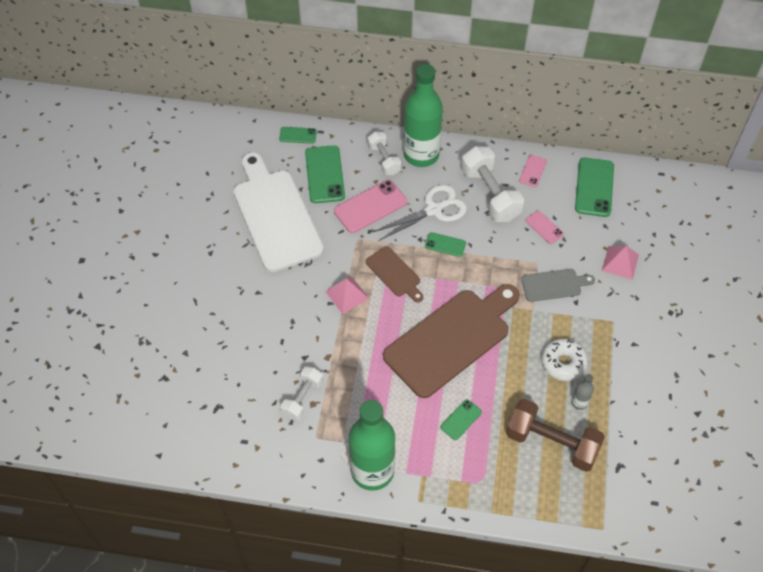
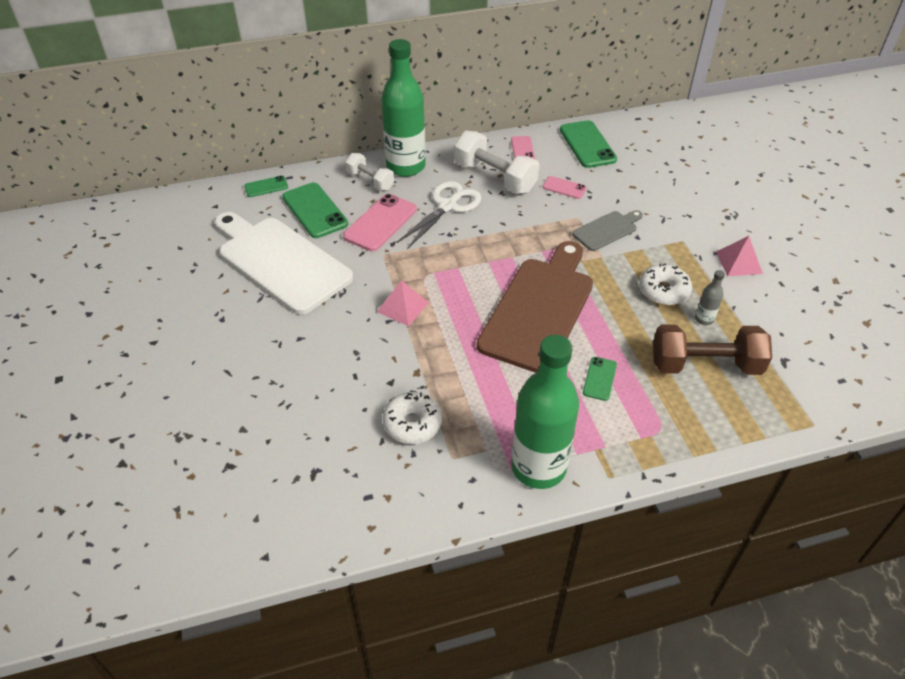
camera: 25 degrees left, 10 degrees down
white dumbbell [280,366,323,421] -> white donut [383,392,442,444]
brown cutting board [366,246,423,302] -> none
green phone [425,232,466,257] -> none
pink pyramid [602,246,639,280] -> pink pyramid moved to [716,236,763,276]

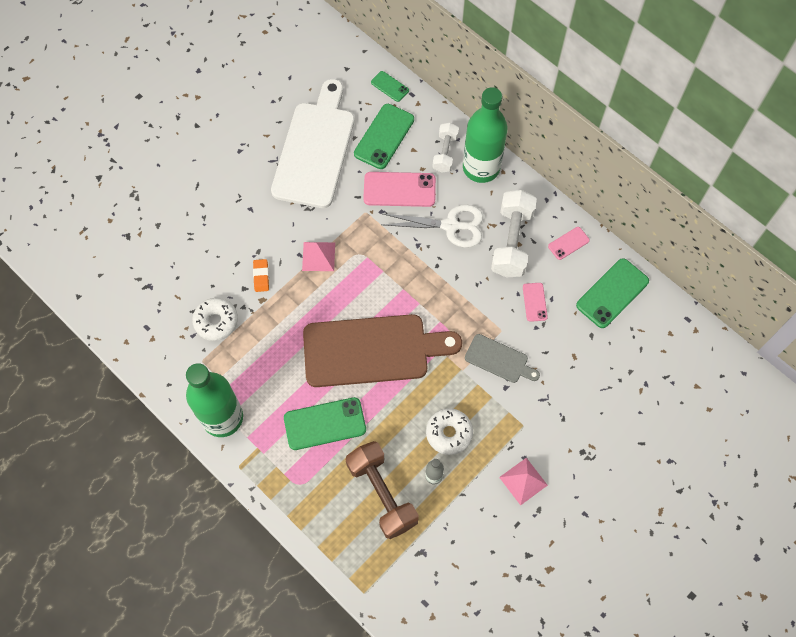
camera: 60 degrees right, 20 degrees up
green phone [583,357,617,401] -> green phone [284,397,366,450], size x1.84
none -> orange eraser [253,259,269,292]

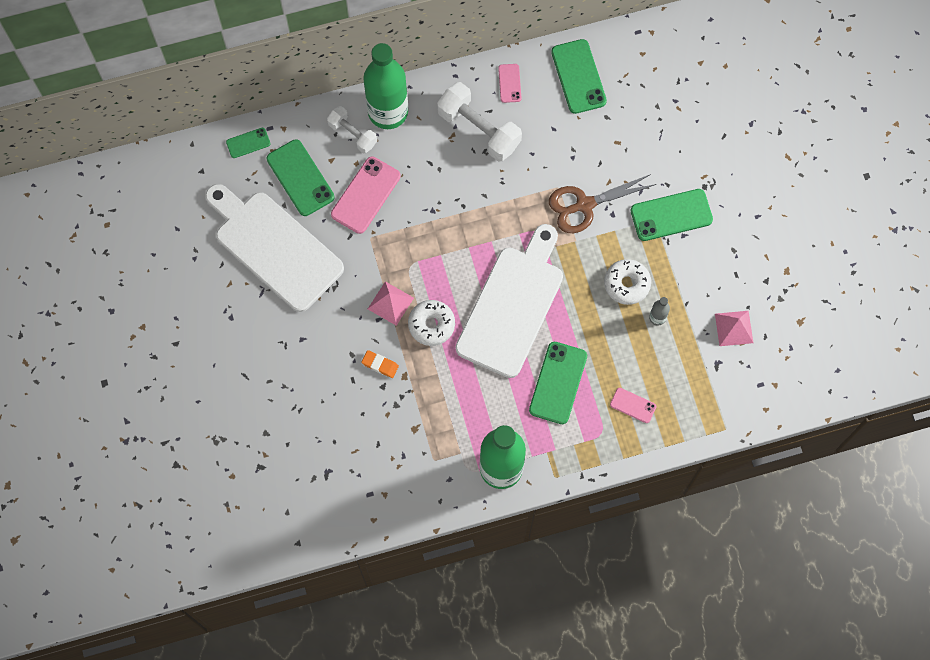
camera: 60 degrees left, 5 degrees up
white donut [192,298,238,341] -> white donut moved to [408,300,455,346]
brown cutting board [303,314,462,387] -> white cutting board [456,224,563,378]
brown dumbbell [346,441,419,539] -> none
white scissors [382,205,483,248] -> none
grey cutting board [465,334,540,383] -> brown scissors [549,174,656,233]
pink pyramid [499,458,548,505] -> pink pyramid moved to [715,311,753,346]
pink phone [523,283,548,322] -> pink phone moved to [610,388,657,423]
none -> green phone [631,189,713,241]

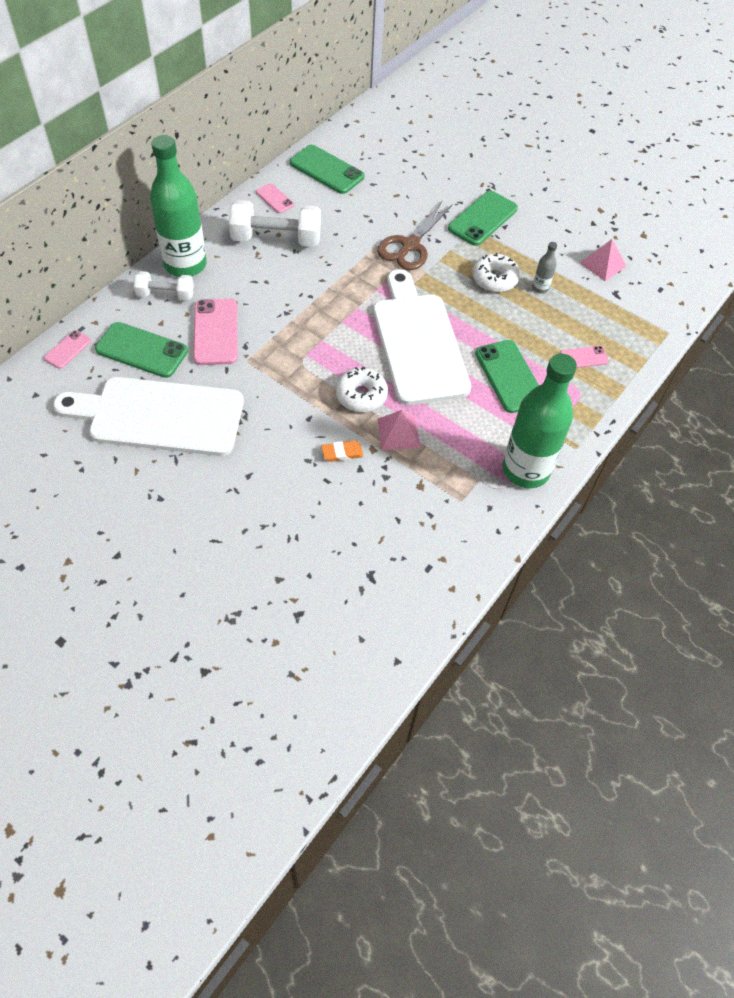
camera: 40 degrees left, 15 degrees down
green phone [226,128,270,158] -> pink phone [44,330,91,369]
pink pyramid [368,281,414,326] -> pink pyramid moved to [378,410,420,450]

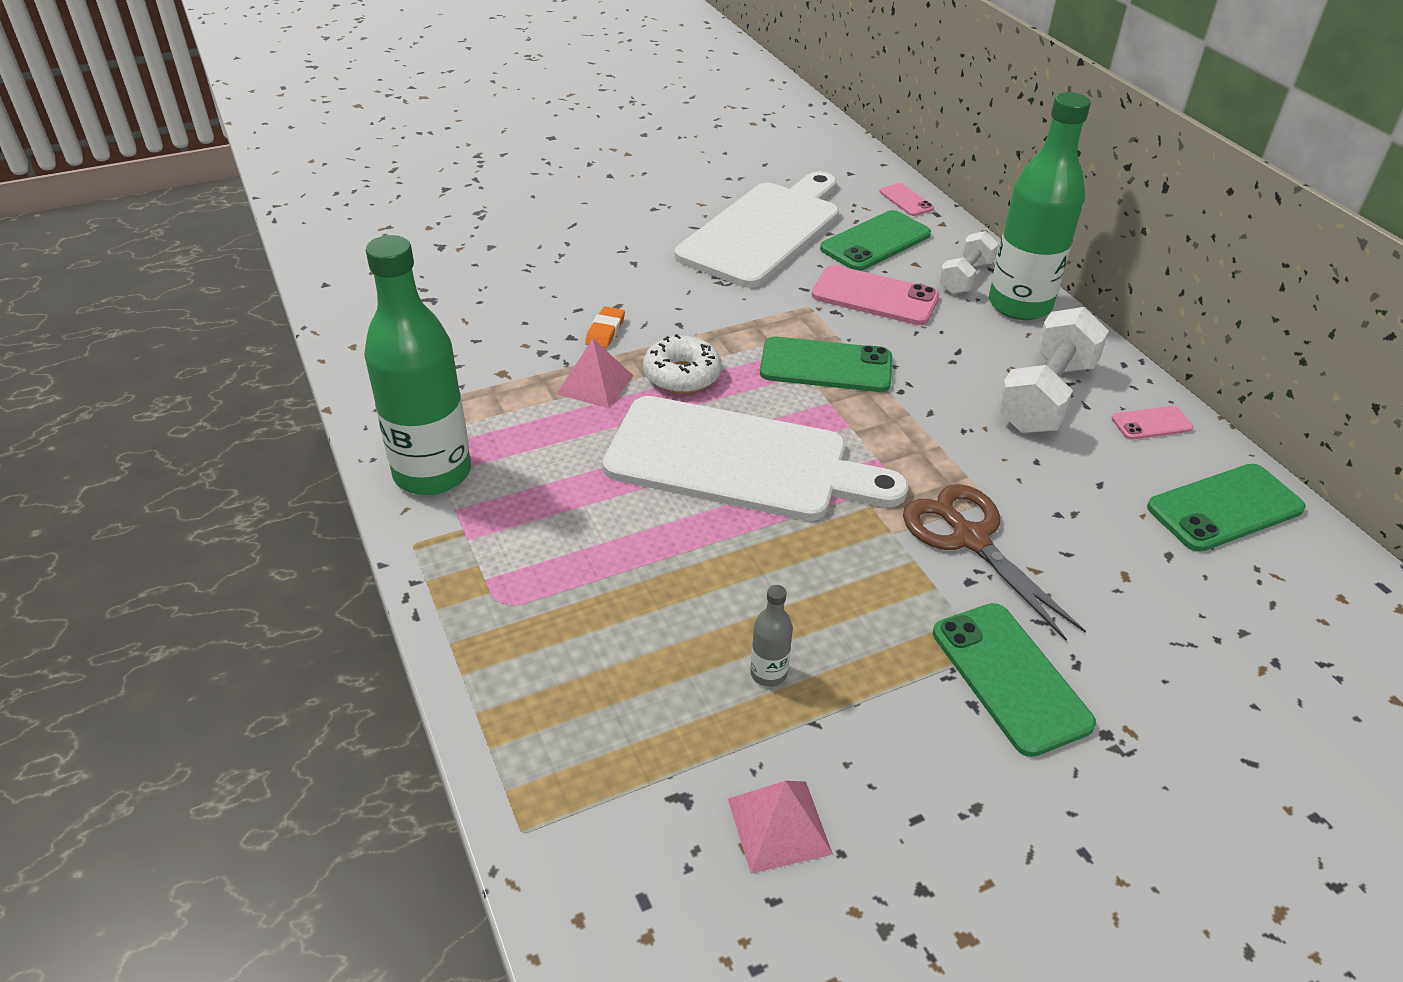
camera: 120 degrees right, 15 degrees down
white donut [472,253,520,292] -> none
green phone [475,340,539,413] -> green phone moved to [760,336,892,392]
pink phone [560,346,609,368] -> none

